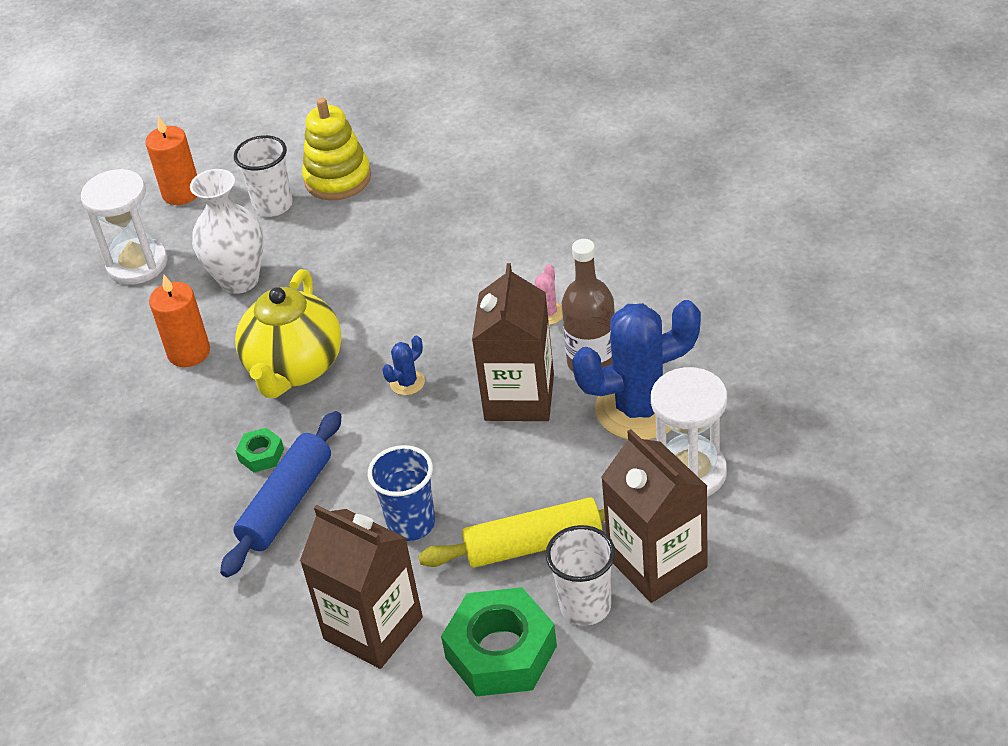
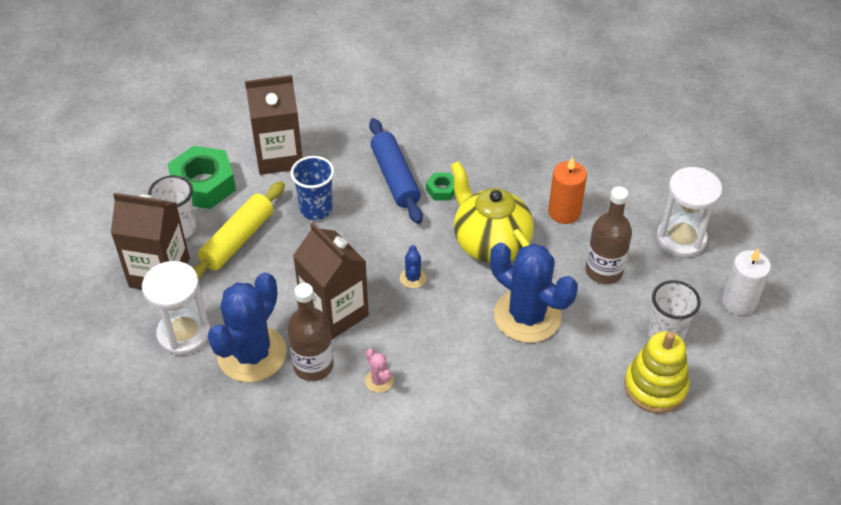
camera: 130 degrees right, 5 degrees up
orange candle [145,116,197,205] -> white candle [722,248,771,316]
white vase [190,169,264,294] -> brown bottle [586,186,632,284]
none -> blue cactus [490,243,578,343]

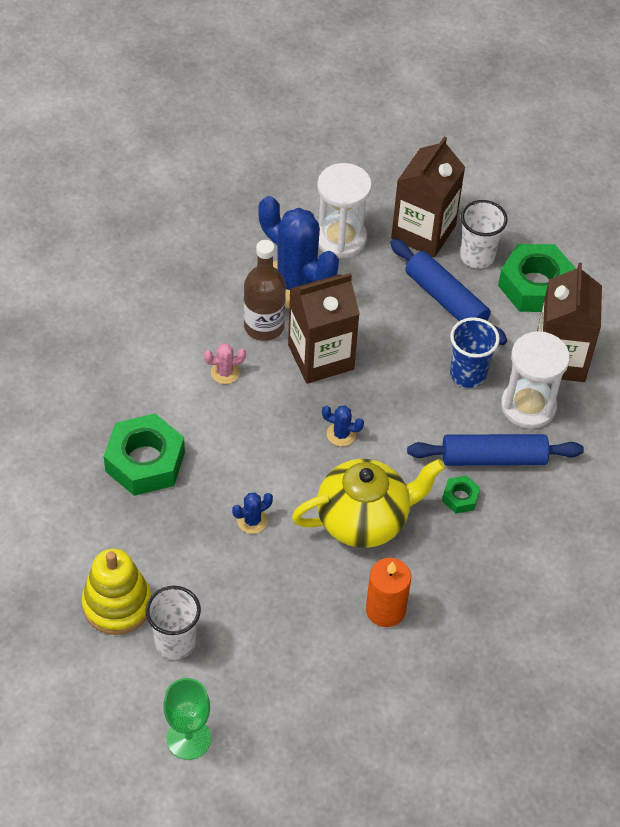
camera: 105 degrees right, 5 degrees up
yellow rolling pin [193,181,285,280] -> blue rolling pin [390,239,507,345]
blue cactus [490,243,578,343] -> blue cactus [232,493,273,534], size x0.41
brown bottle [586,186,632,284] -> none
white hourglass [657,167,722,258] -> white hourglass moved to [501,331,570,429]
white candle [722,248,771,316] -> green goblet [163,678,211,760]
none -> green nut [104,414,185,496]

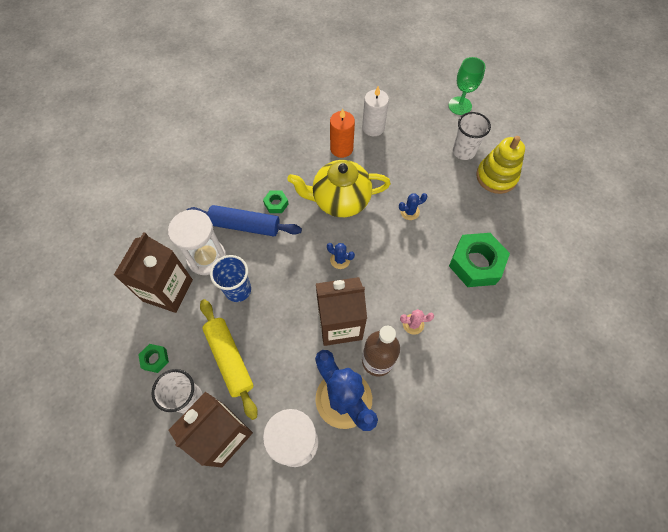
camera: 165 degrees left, 10 degrees up
blue rolling pin [390,239,507,345] -> yellow rolling pin [200,299,258,420]
green nut [498,244,576,312] -> green nut [138,344,169,373], size x0.47
none -> white candle [362,86,389,136]

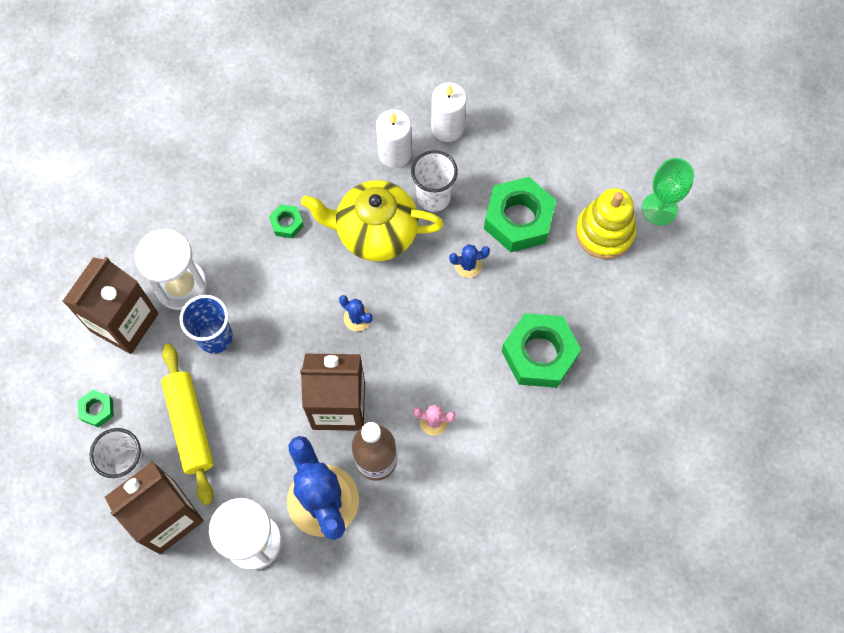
camera: 10 degrees right, 5 degrees up
blue rolling pin [187,205,302,236] -> none
orange candle [330,108,355,158] -> white candle [376,109,412,168]
green goblet [448,57,485,115] -> green goblet moved to [642,158,694,226]
white cup [453,112,491,160] -> white cup moved to [411,150,458,212]
none -> green nut [484,177,556,252]

